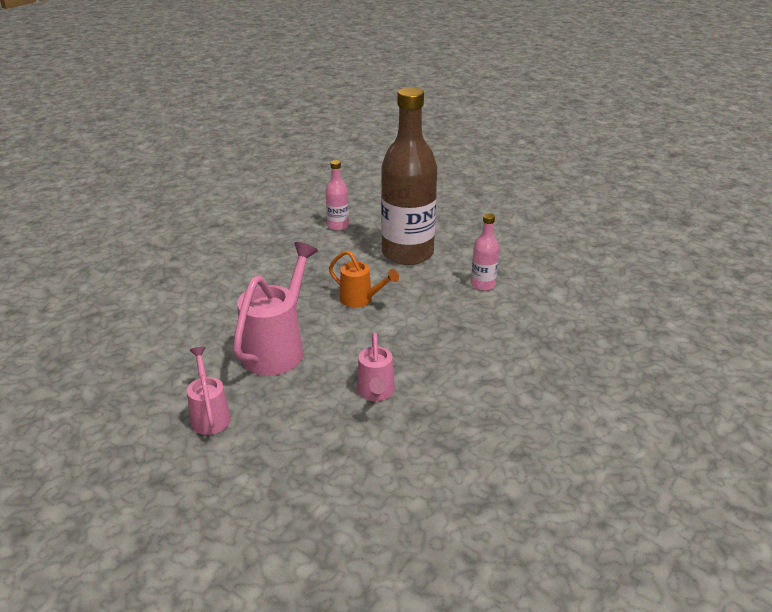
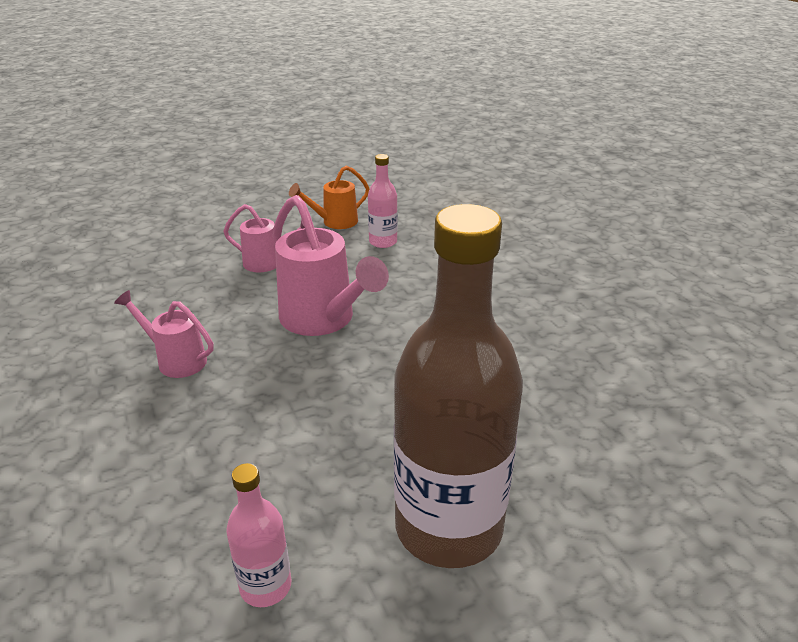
camera: 120 degrees right, 0 degrees up
pink bottle [326,160,349,231] -> pink bottle moved to [368,154,398,248]
orange watering can [329,250,399,308] -> orange watering can moved to [289,166,370,229]

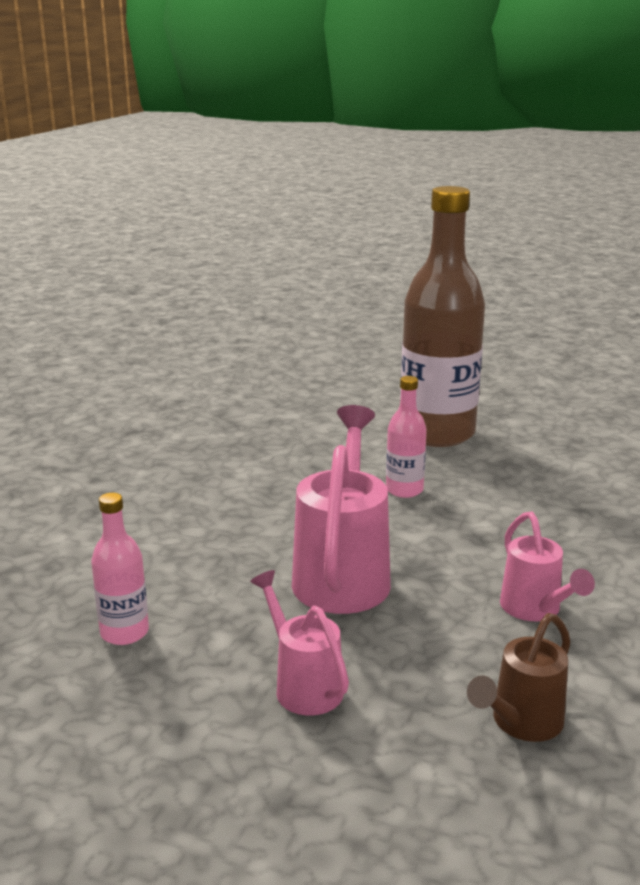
camera: 135 degrees left, 10 degrees down
pink bottle [226,463,291,607] -> pink bottle moved to [386,376,427,498]
orange watering can [289,166,370,229] -> none
none -> brown watering can [467,613,570,742]

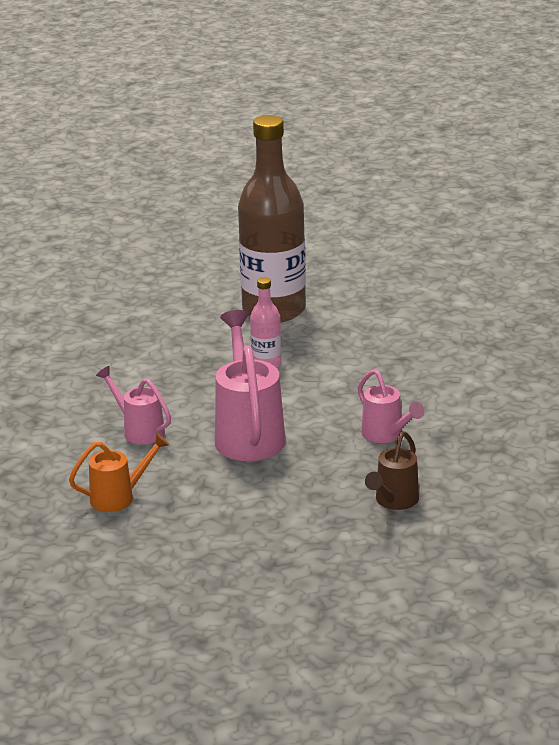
camera: 15 degrees left, 5 degrees up
pink bottle [91,493,149,645] -> orange watering can [69,433,169,512]
pink watering can [250,570,349,716] -> pink watering can moved to [96,366,171,445]

